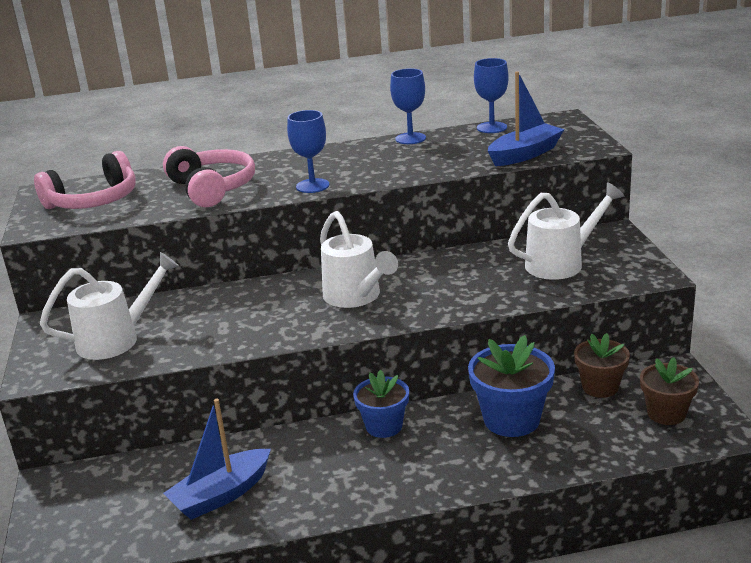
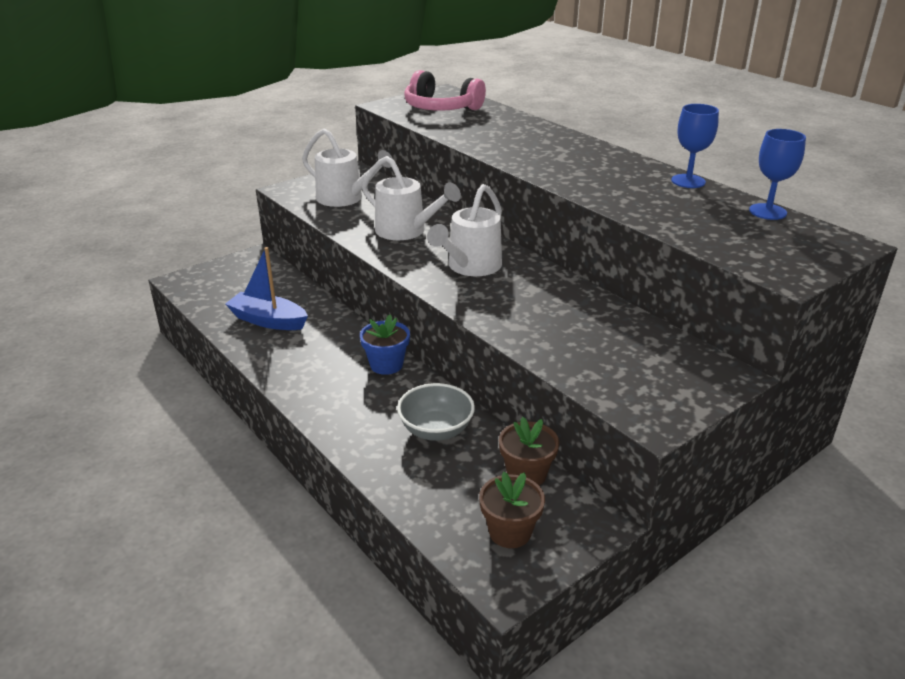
camera: 60 degrees right, 5 degrees up
pink headphones [163,146,255,207] -> none
blue goblet [287,110,330,193] -> none
blue flower pot [468,335,555,437] -> grey bowl [397,383,475,441]
blue boat [488,71,564,166] -> none
white watering can [508,182,625,280] -> white watering can moved to [362,156,461,240]

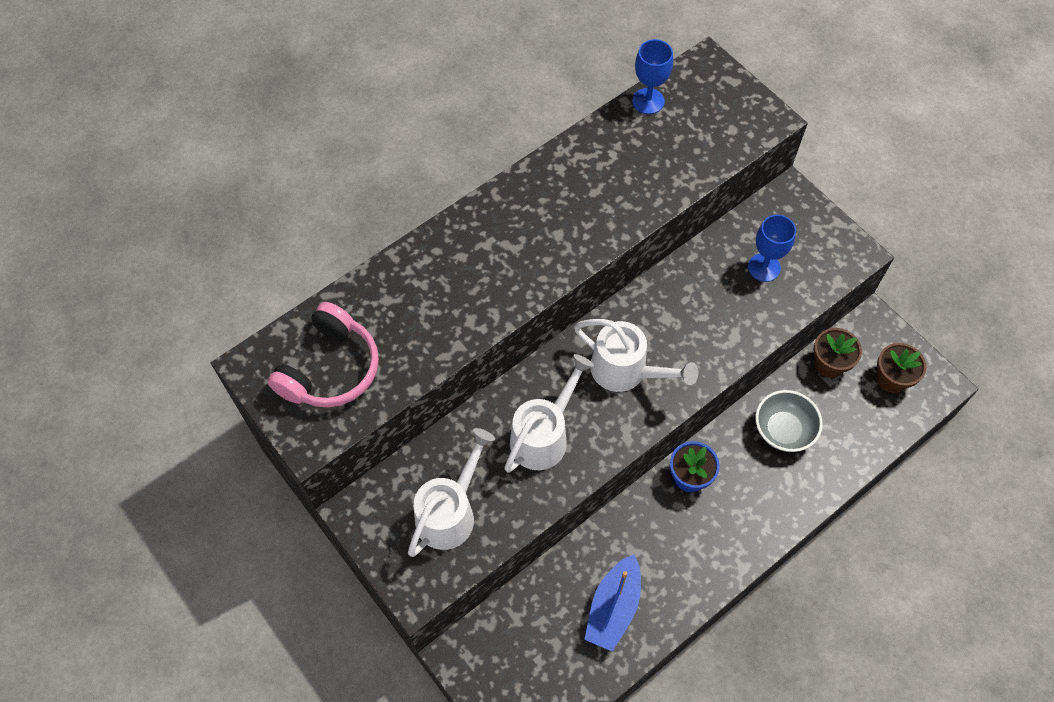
camera: 90 degrees left, 30 degrees up
blue goblet [671,104,719,188] -> blue goblet moved to [748,215,796,282]

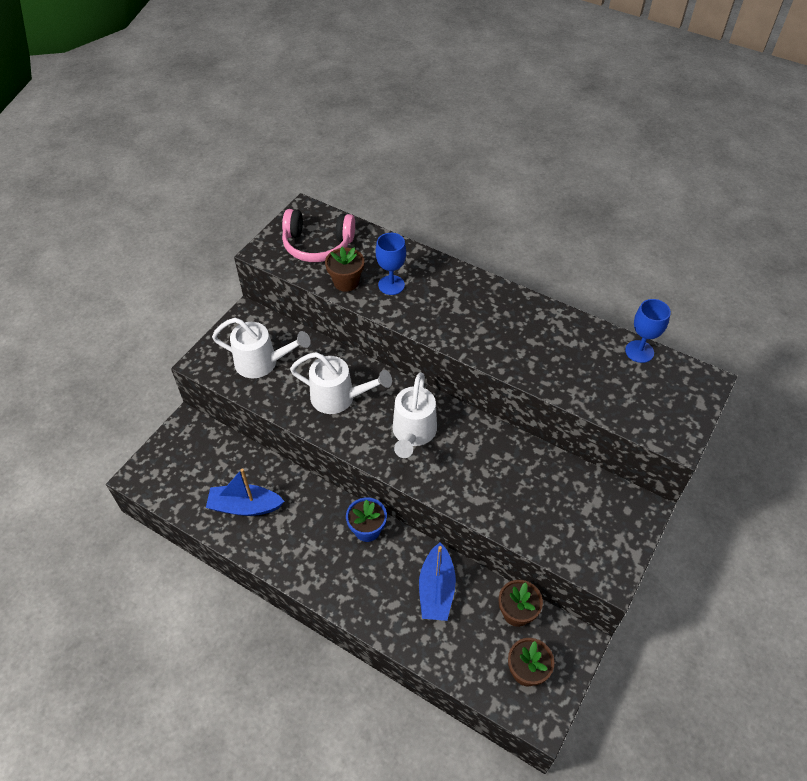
camera: 70 degrees right, 10 degrees down
blue goblet [748,215,796,282] -> blue goblet moved to [376,233,406,295]
grey bowl [755,390,823,452] -> blue boat [419,542,456,621]
none -> brown flower pot [325,247,364,292]

